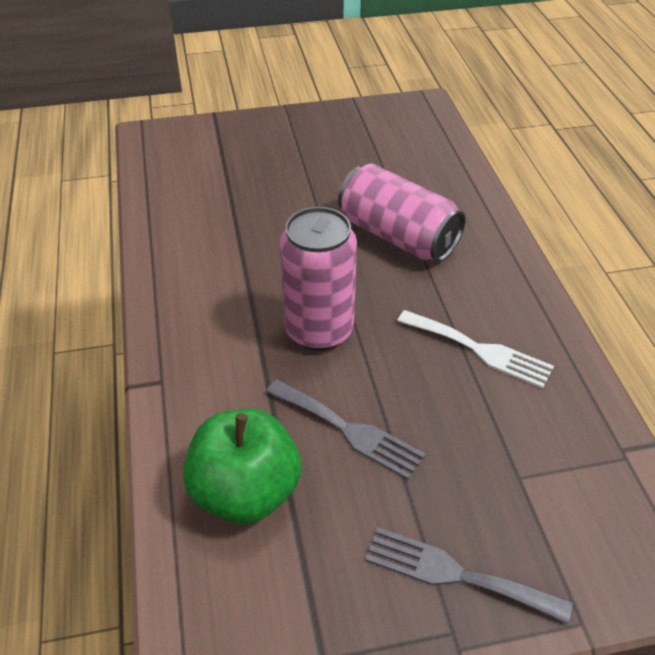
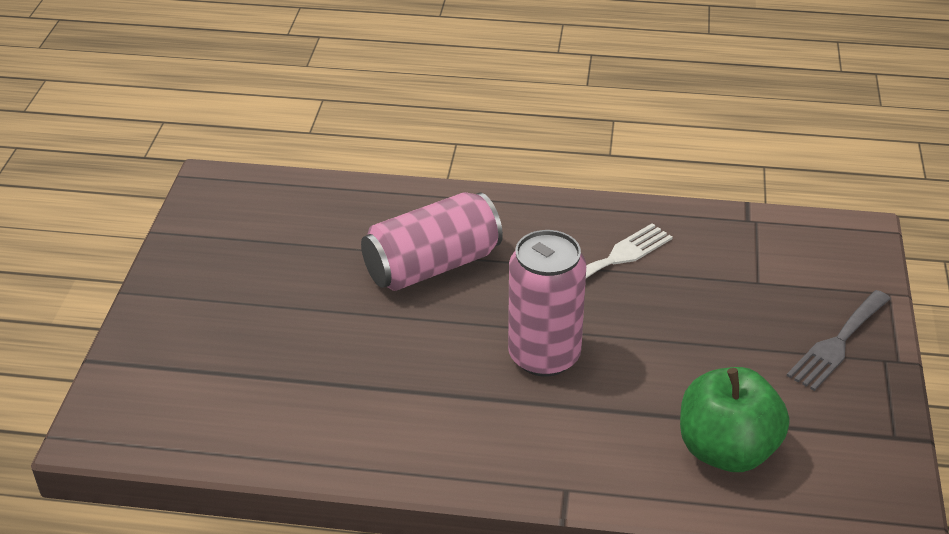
camera: 70 degrees left, 5 degrees down
grey fork [266,379,426,480] -> none

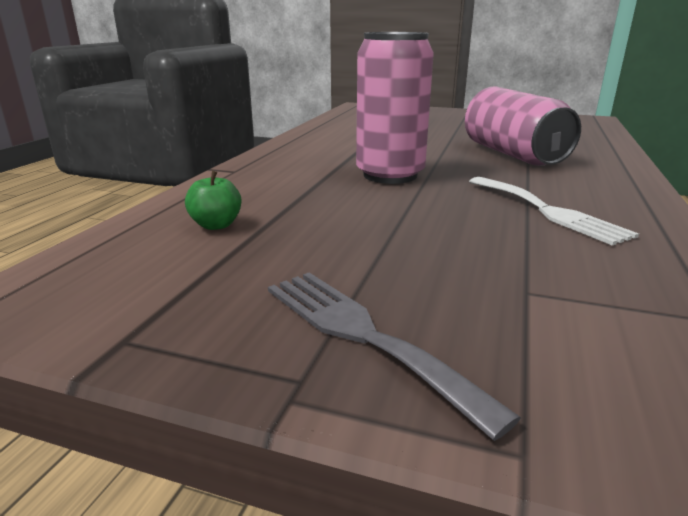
camera: 100 degrees right, 15 degrees down
green apple [680,367,789,472] -> green apple [185,171,241,230], size x0.45

